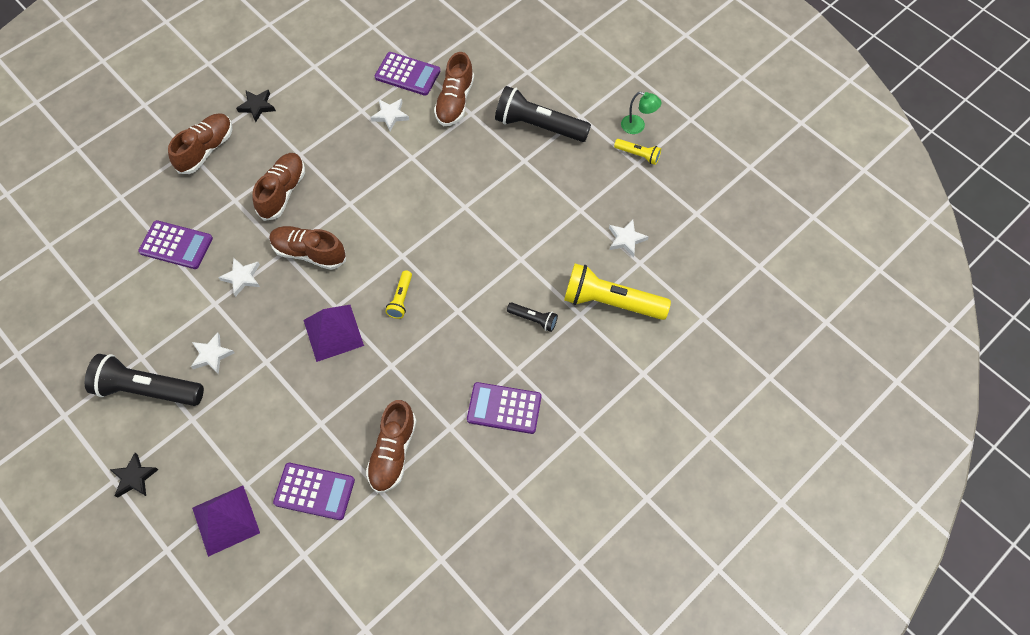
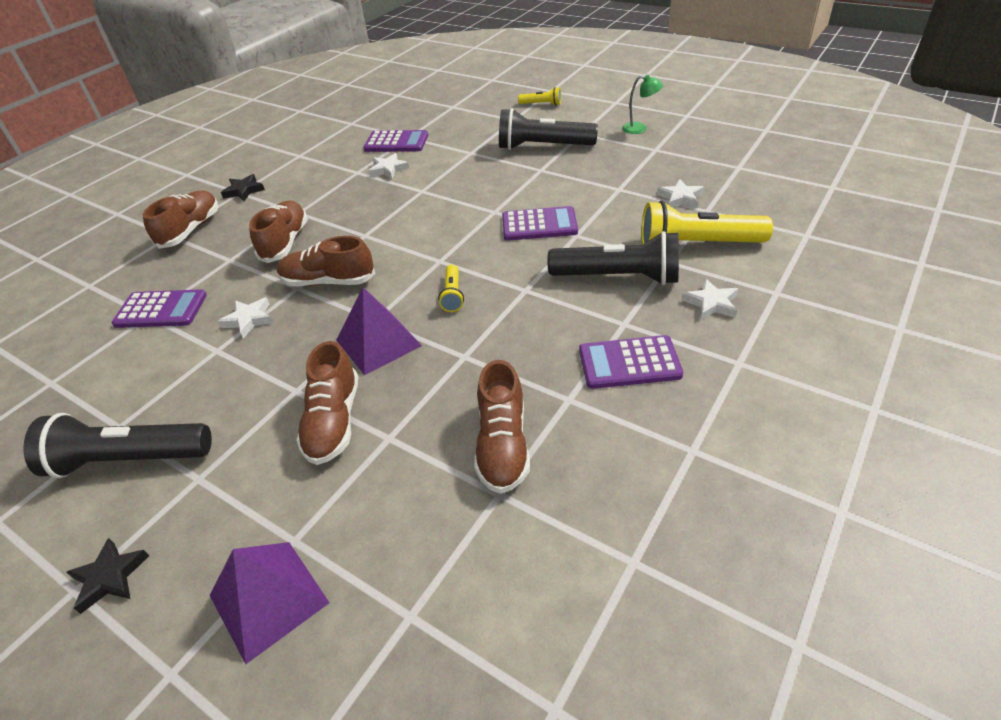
camera: 10 degrees left, 20 degrees down
white star [191,332,235,375] -> white star moved to [682,278,738,320]
purple calculator [273,463,355,520] -> purple calculator moved to [502,206,578,241]
brown shoe [434,52,474,126] -> brown shoe moved to [296,341,359,465]
black flashlight [507,302,558,332] -> black flashlight [547,231,679,285], size x2.06
yellow flashlight [614,139,661,165] -> yellow flashlight moved to [518,87,561,106]

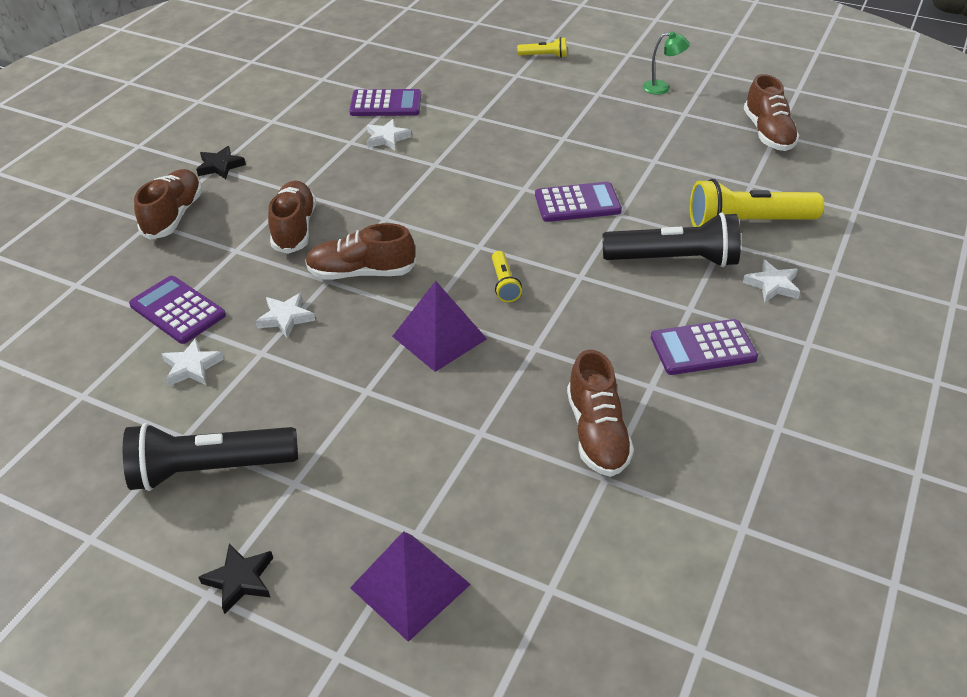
camera: 10 degrees left, 0 degrees up
purple calculator [111,289,207,328] -> purple calculator turned 135 degrees counterclockwise [129,276,226,344]
brown shoe [296,341,359,465] -> brown shoe moved to [744,74,800,151]
black flashlight [499,108,598,150] -> none
white star [657,179,704,209] -> white star moved to [162,338,224,386]

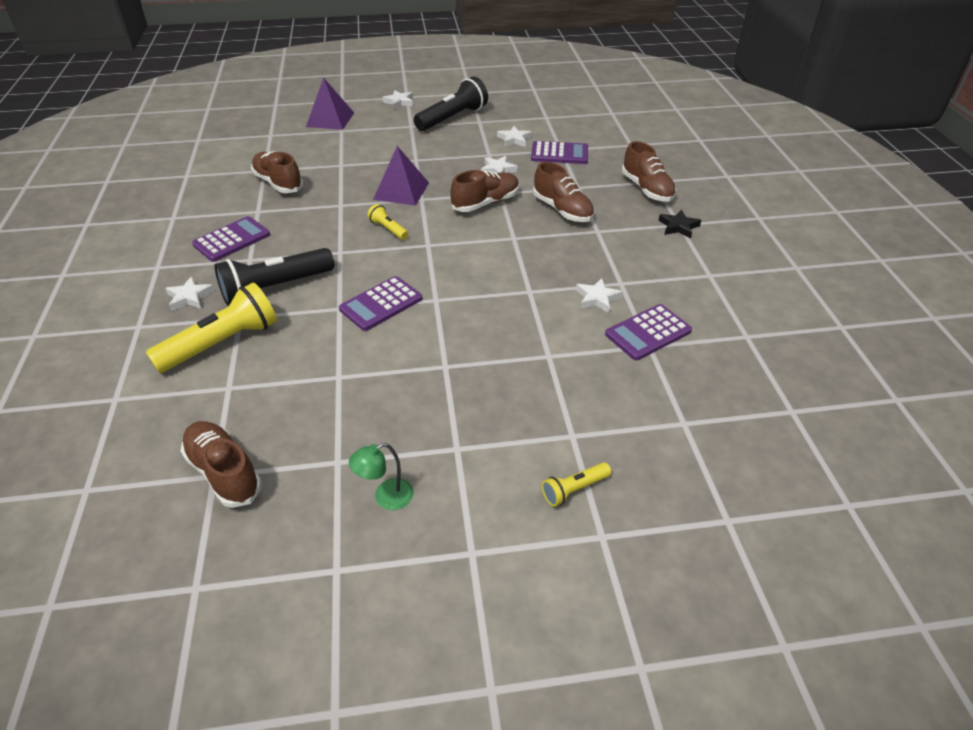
camera: 145 degrees right, 0 degrees up
black star [198,543,273,614] -> white star [382,90,413,109]

